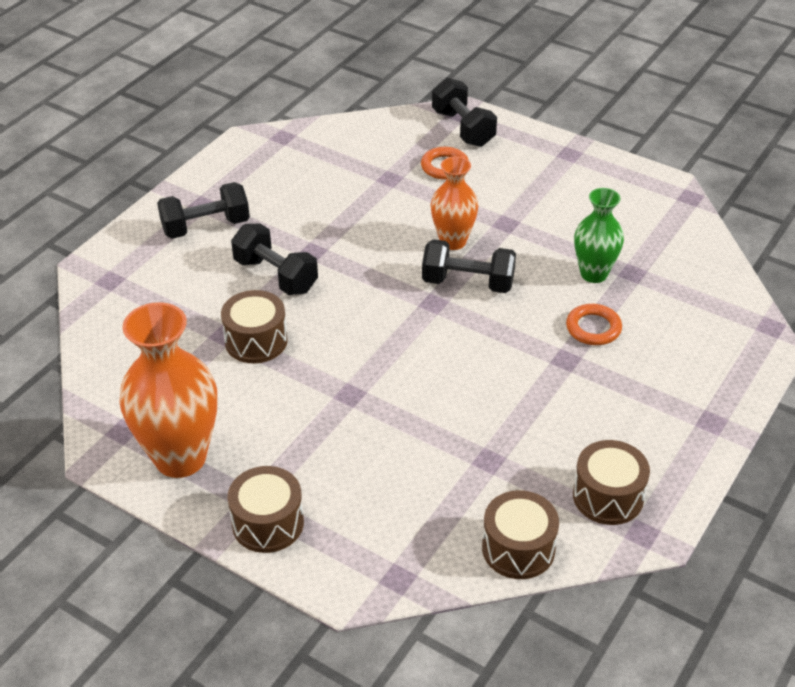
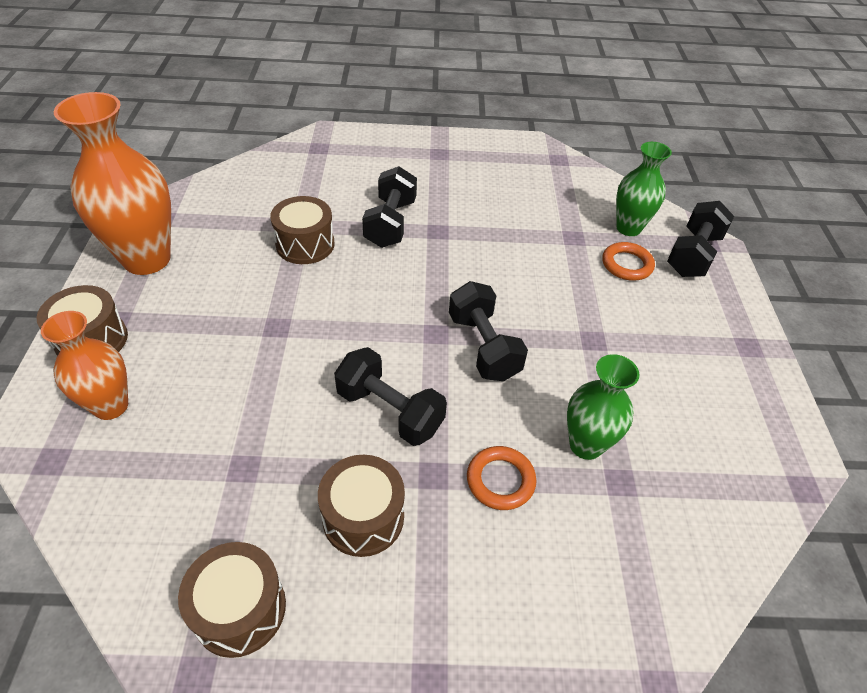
camera: 55 degrees right, 5 degrees up
black dumbbell [157,182,250,239] -> black dumbbell moved to [334,347,447,446]
orange vase [431,156,478,250] -> orange vase moved to [41,311,128,420]
brown drum [482,490,559,579] -> brown drum moved to [318,455,405,557]
none -> green vase [616,142,672,236]

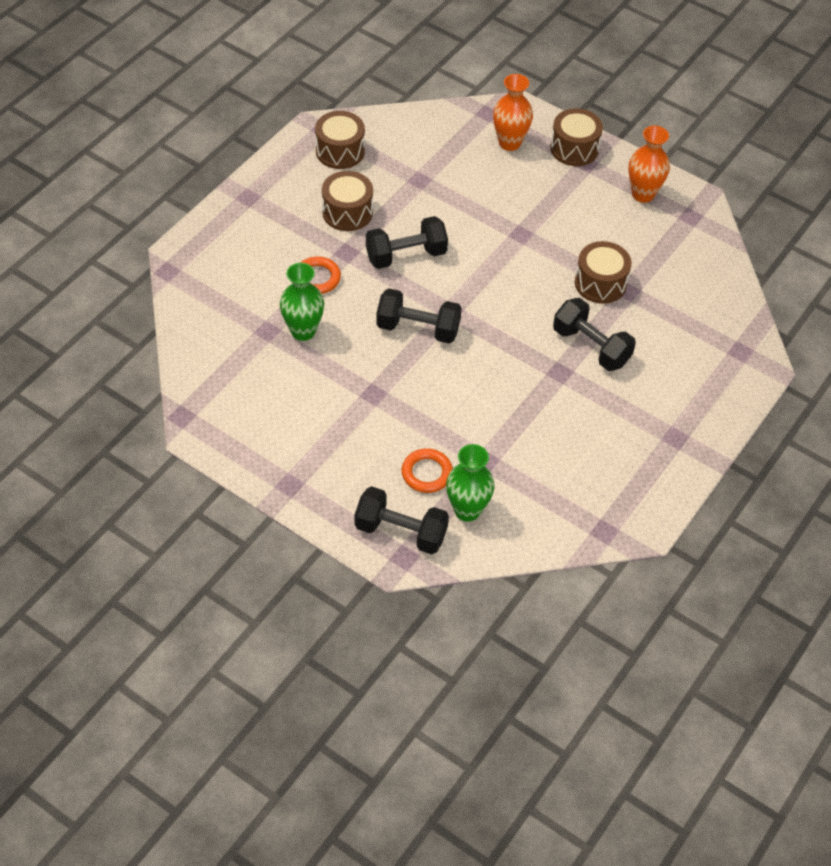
camera: 125 degrees right, 5 degrees up
orange vase [54,92,171,275] -> orange vase [628,126,670,203], size x0.60
black dumbbell [667,201,734,277] -> black dumbbell turned 45 degrees counterclockwise [355,486,449,555]

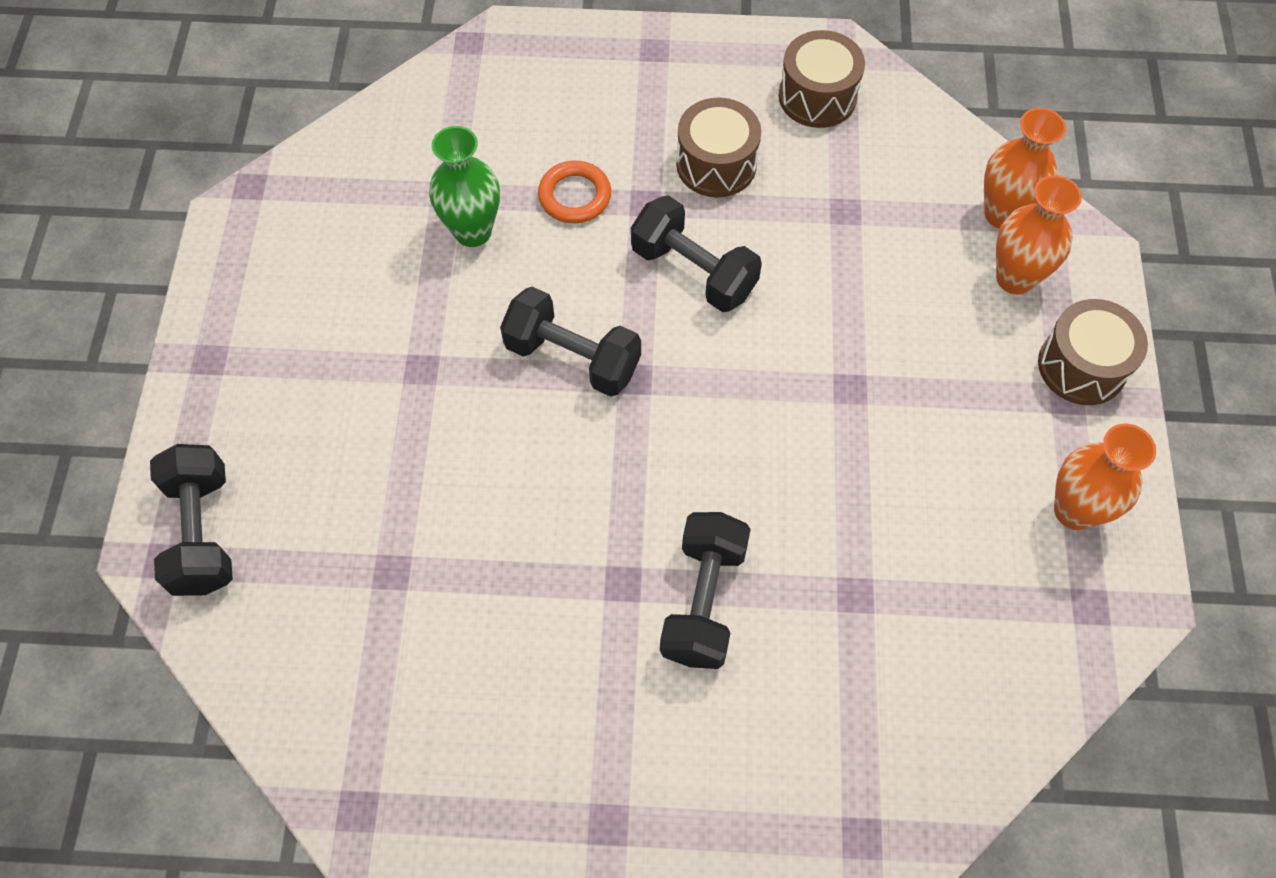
camera: 60 degrees right, 10 degrees up
black dumbbell [376,289,462,343] -> black dumbbell turned 45 degrees counterclockwise [500,287,641,397]
orange ring [402,448,453,493] -> none
green vase [446,444,495,522] -> none
brown drum [575,241,632,304] -> none
none -> orange vase [984,108,1066,229]

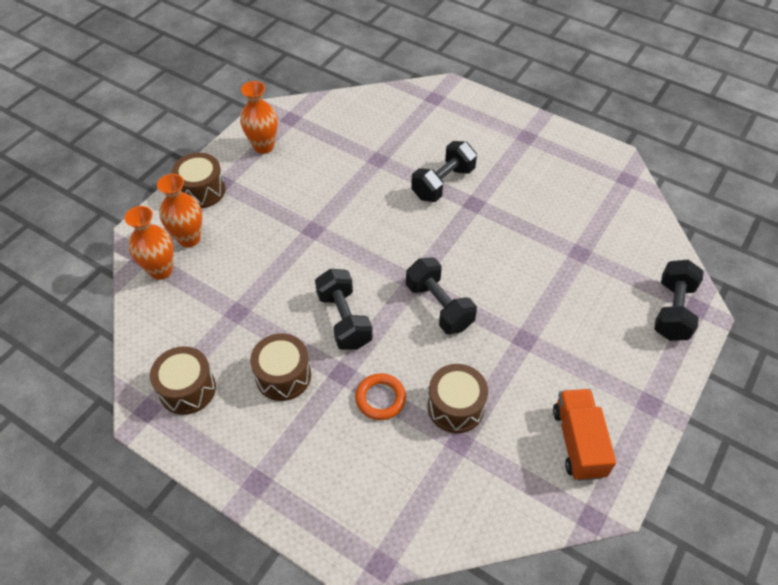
camera: 150 degrees left, 10 degrees down
green vase [429,126,500,247] -> brown drum [427,364,488,433]
none -> orange truck [553,389,616,481]

